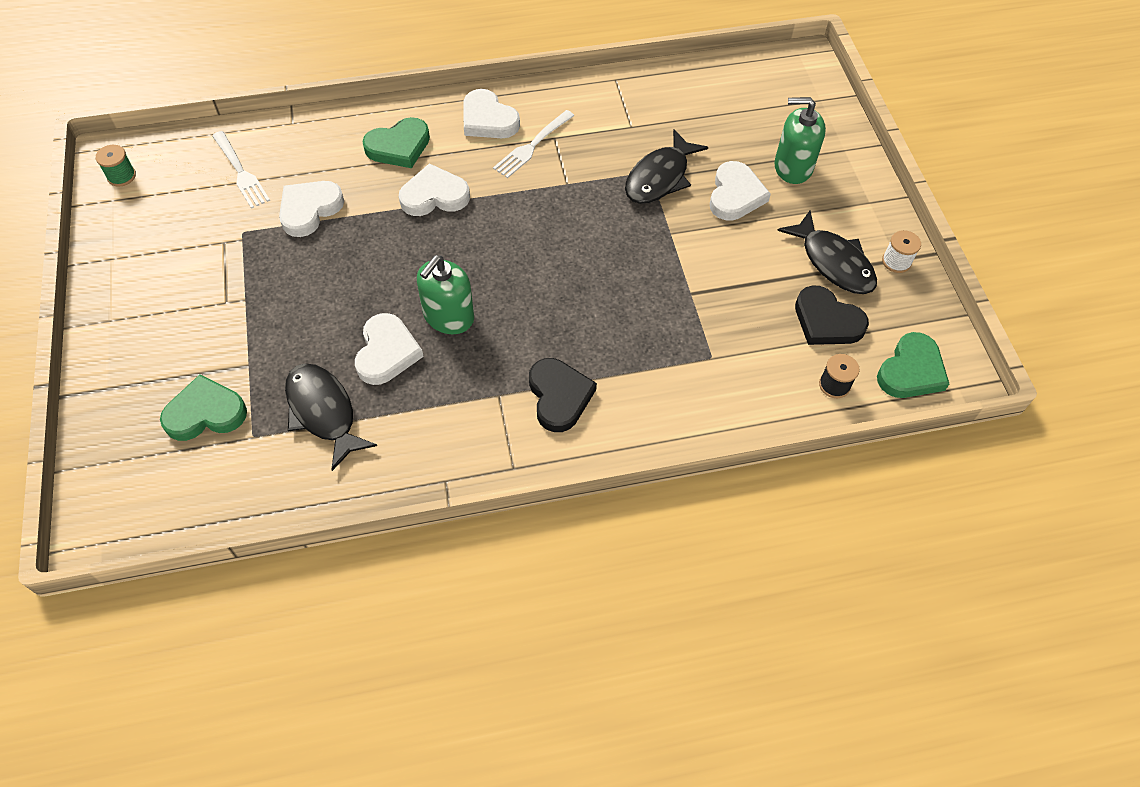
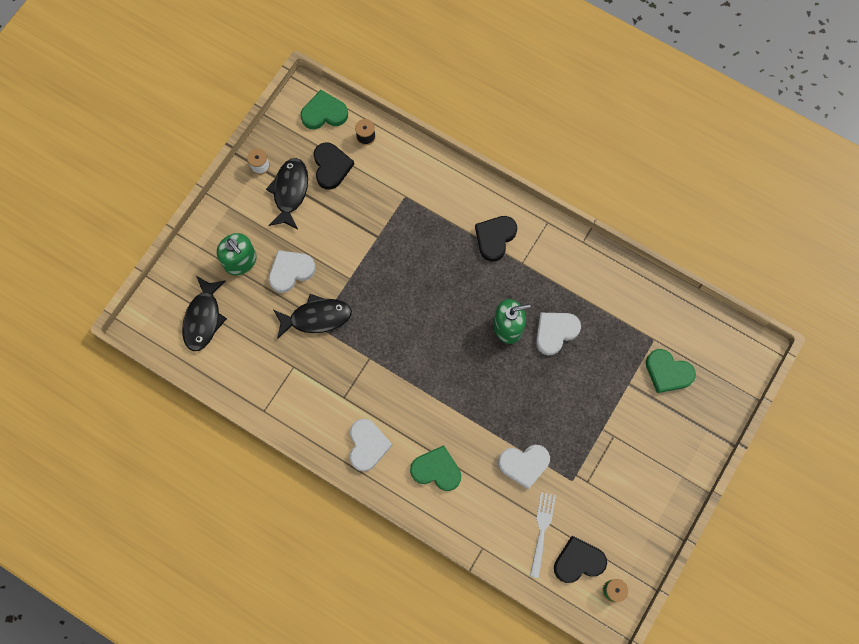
camera: 135 degrees left, 15 degrees up
black fish [285,363,377,471] -> black fish moved to [182,276,227,351]
white heart [399,163,470,216] -> none
white fork [493,110,574,178] -> none
none -> black heart [554,536,607,583]

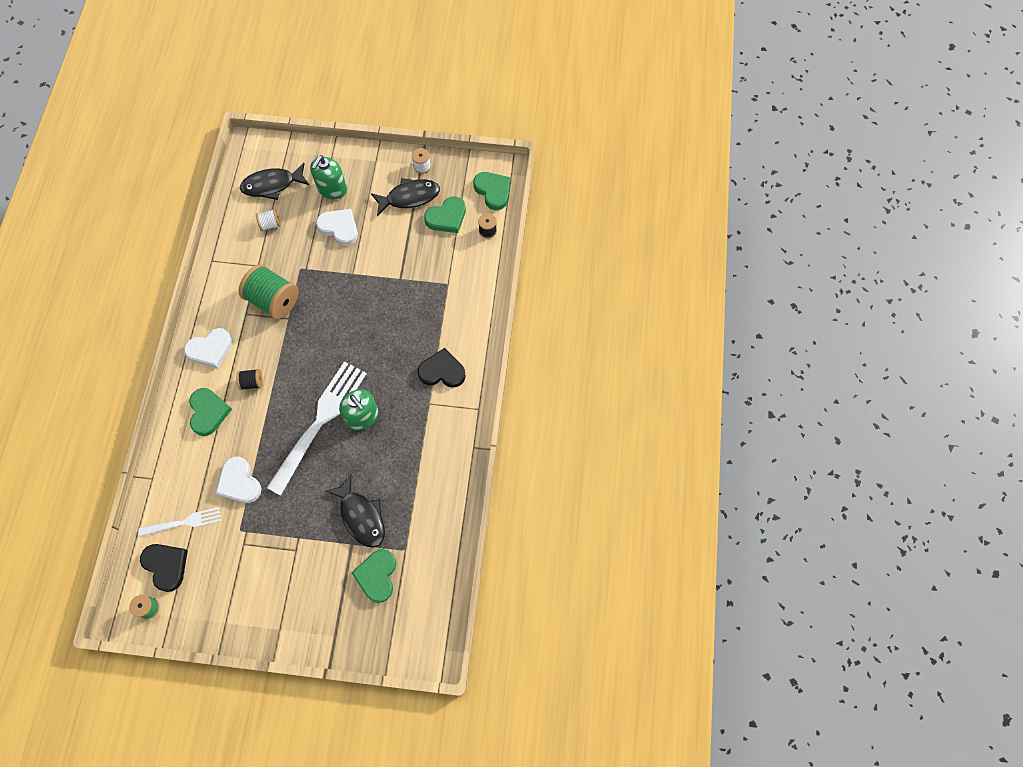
camera: 65 degrees right, 5 degrees down
black fish [273,294,352,339] -> black fish moved to [325,474,385,548]
black heart [314,142,354,190] -> green heart [424,196,466,233]
white heart [536,313,581,355] -> none
none -> black spool [236,369,263,390]
none -> green spool [238,264,299,319]
none -> white spool [256,209,281,231]
none -> white fork [267,361,367,496]

